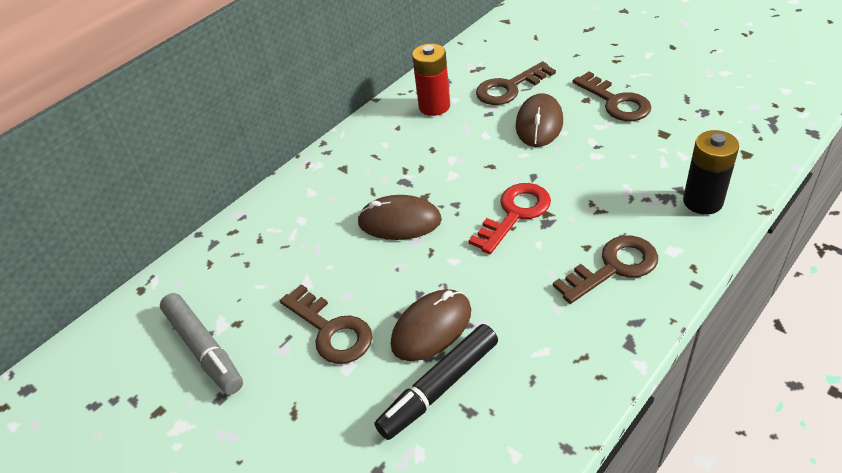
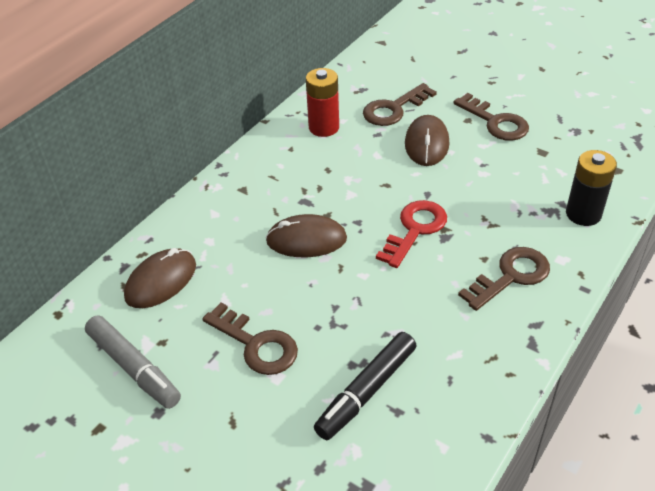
camera: 10 degrees left, 0 degrees up
brown mouse [391,289,471,361] -> brown mouse moved to [124,248,196,308]

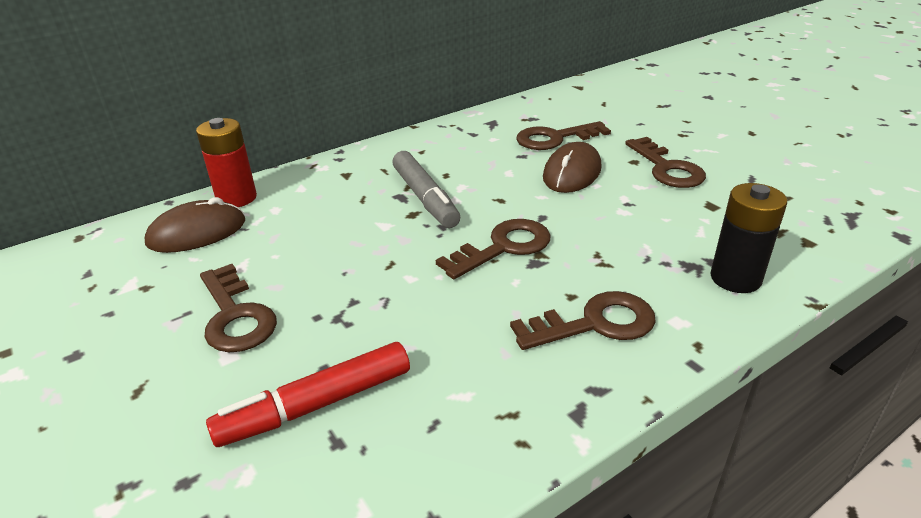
camera: 20 degrees right, 10 degrees down
grey marker [85,315,181,409] -> grey marker moved to [392,151,460,228]
brown mouse [266,214,347,257] -> none
red battery [306,68,339,137] -> red battery moved to [196,118,257,207]
black marker [314,332,416,440] -> red marker [206,342,410,447]
red key [376,200,447,268] -> brown key [436,219,551,279]

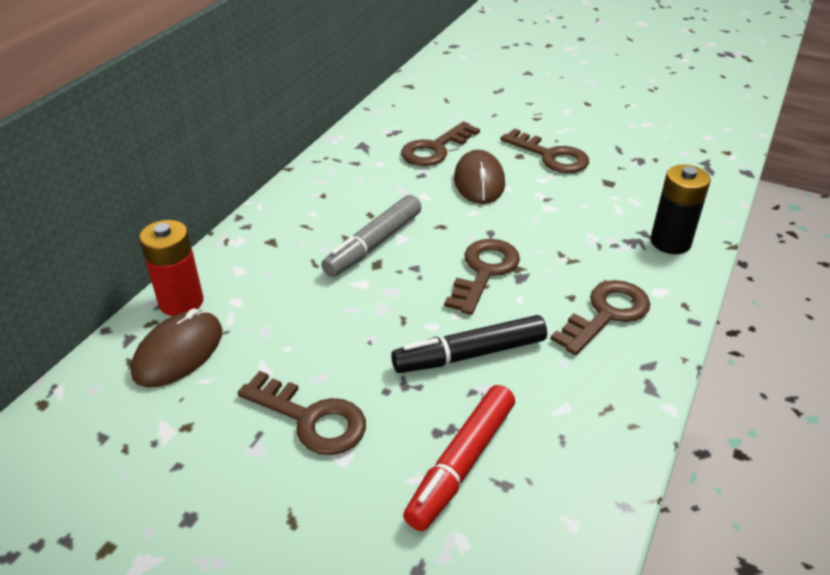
camera: 30 degrees left, 5 degrees up
grey marker [392,151,460,228] -> grey marker turned 90 degrees clockwise [321,195,422,277]
none -> black marker [391,315,547,373]

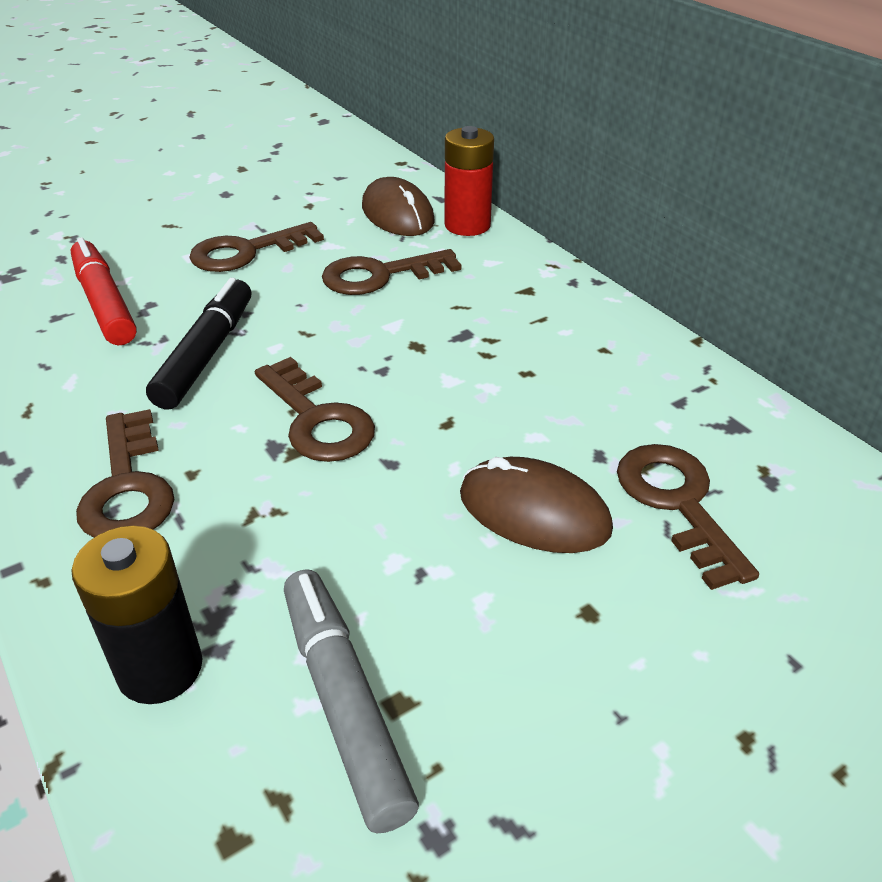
camera: 120 degrees right, 0 degrees up
grey marker [321,195,422,277] -> grey marker moved to [284,569,419,833]
brown key [500,128,589,173] -> brown key moved to [322,249,461,295]

